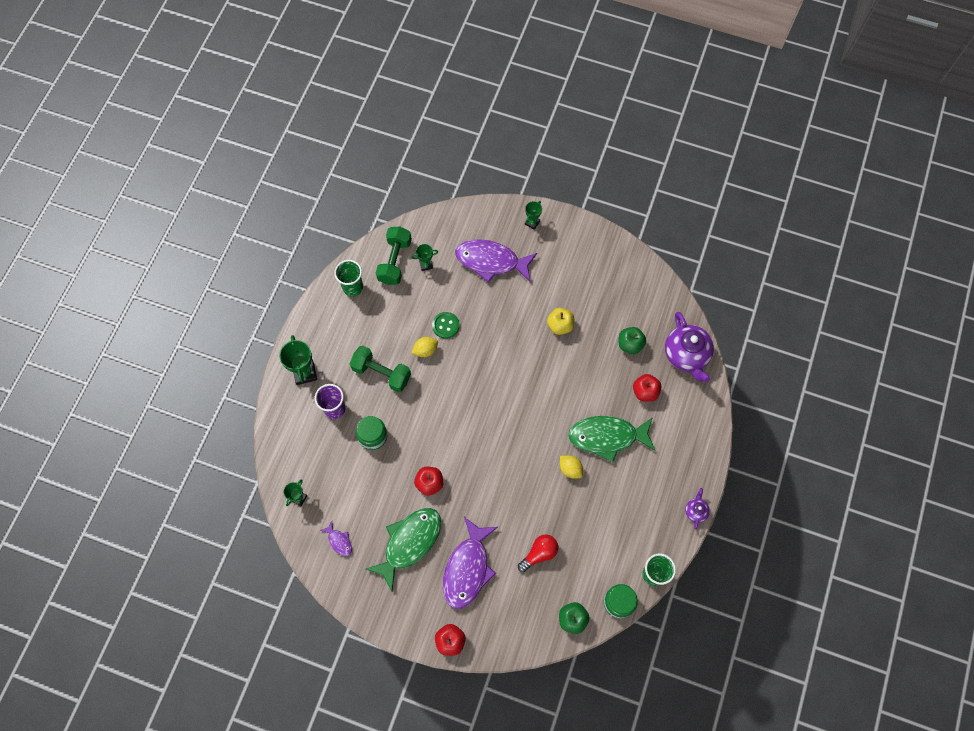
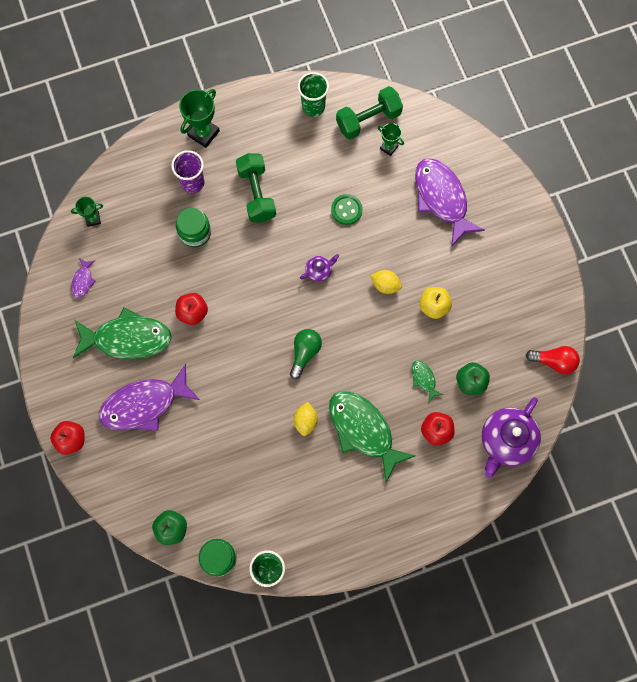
camera: 50 degrees right, 5 degrees up
yellow lemon [412,337,438,357] -> yellow lemon moved to [370,270,402,294]
red light bulb [518,535,558,572] -> red light bulb moved to [526,346,580,374]
green trophy [525,201,542,230] -> none
purple teapot [685,488,710,529] -> purple teapot moved to [300,254,339,282]
none -> green light bulb [290,329,322,379]
none -> green fish [412,361,444,402]

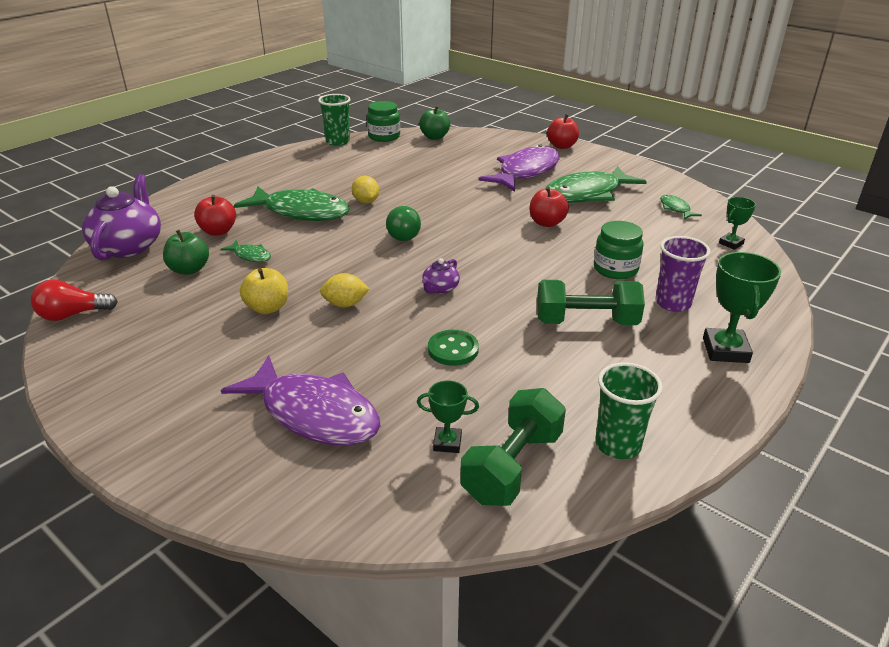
camera: 150 degrees right, 40 degrees down
purple fish [71,258,96,298] -> green fish [660,195,702,220]
green dumbbell [236,153,276,222] -> green dumbbell turned 45 degrees counterclockwise [537,280,645,325]

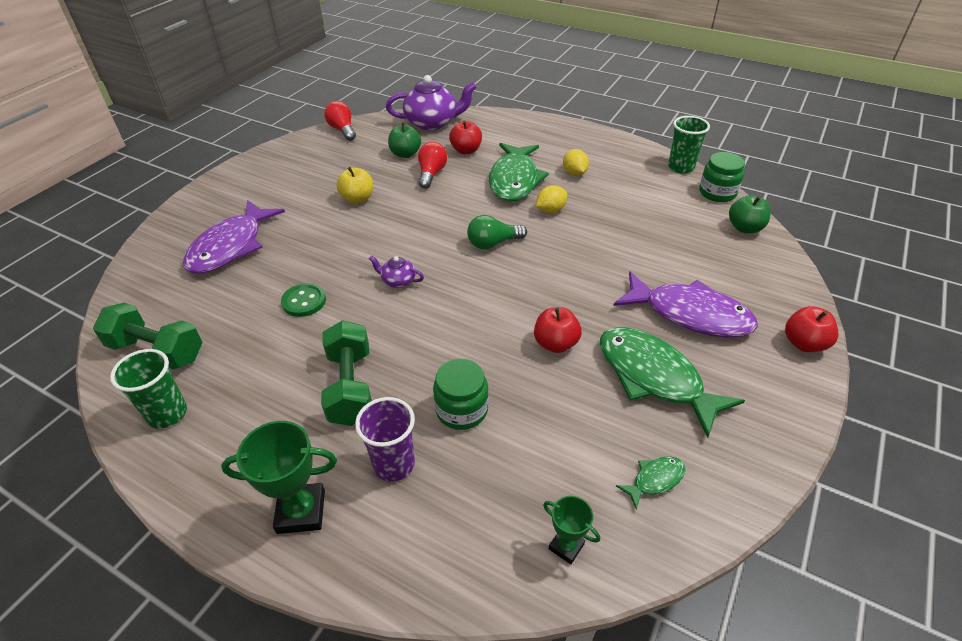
camera: 80 degrees right, 10 degrees up
green fish [220,240,271,262] -> red light bulb [418,142,447,189]
yellow lemon [320,273,369,307] -> yellow lemon moved to [563,149,589,176]
green trophy [417,380,479,453] -> none

